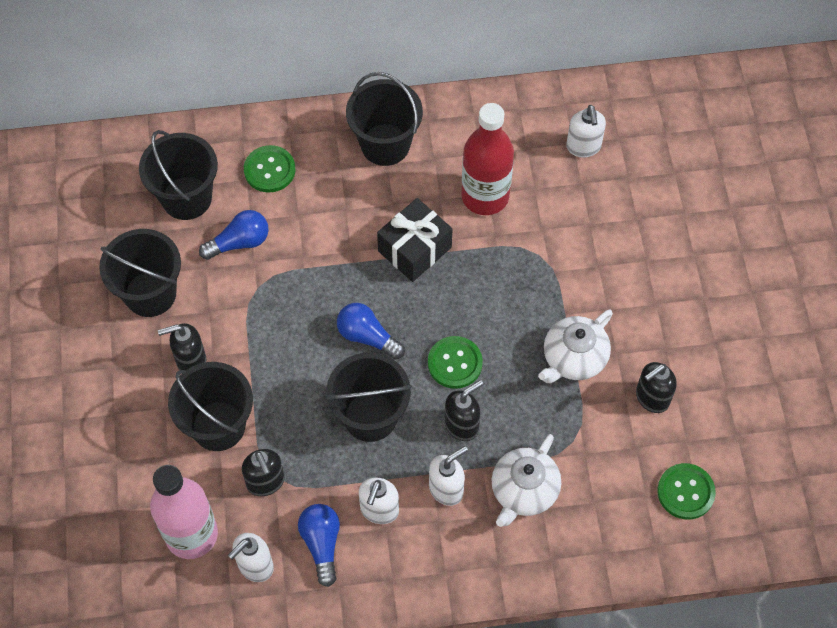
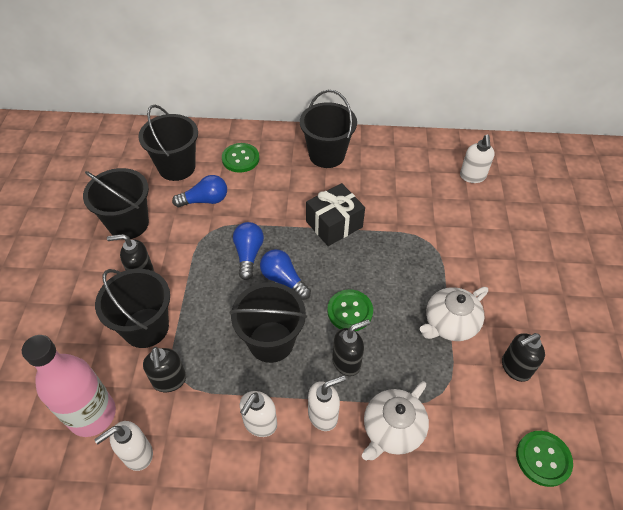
camera: 10 degrees right, 10 degrees down
blue light bulb [298,504,340,587] -> blue light bulb moved to [233,222,264,280]
red bottle [461,103,514,215] -> none

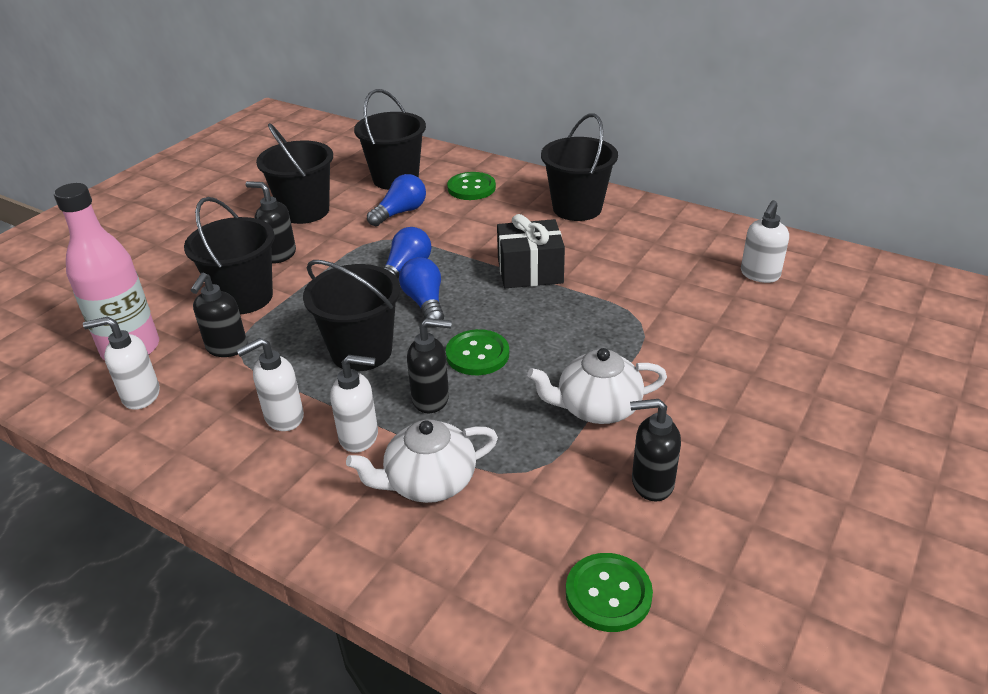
camera: 30 degrees right, 15 degrees down
blue light bulb [172,175,227,207] -> blue light bulb turned 60 degrees counterclockwise [367,174,426,226]

